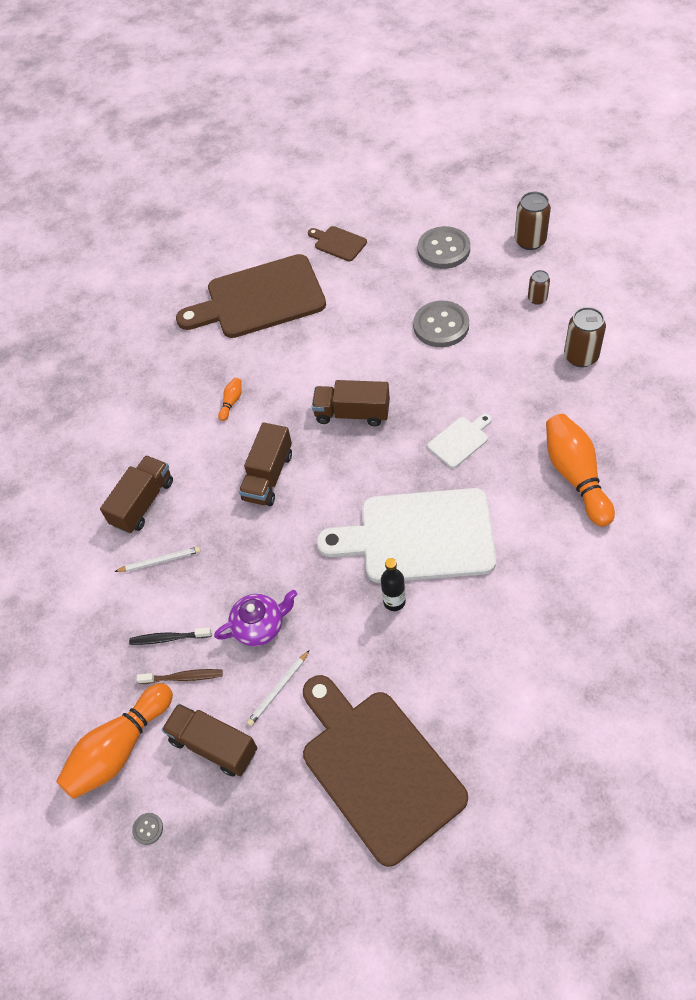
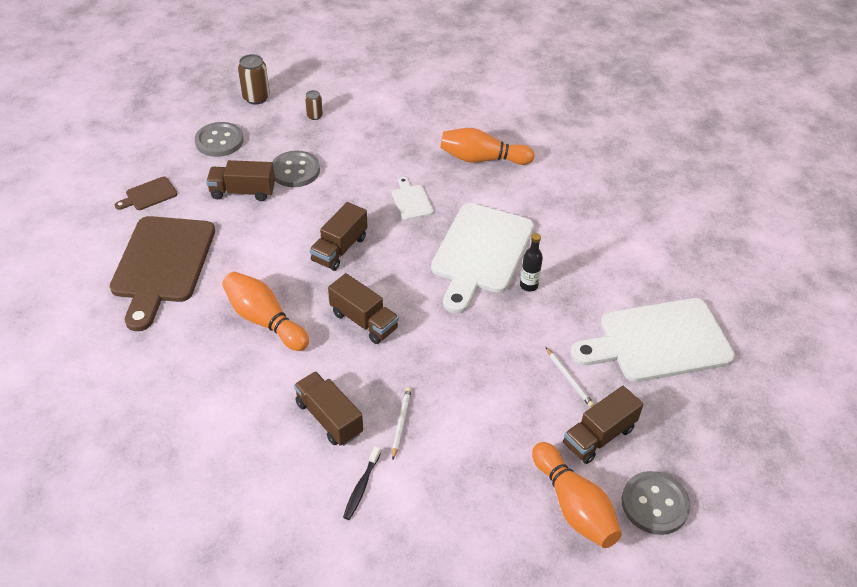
camera: 75 degrees left, 10 degrees down
black toothbrush [129,627,211,645] -> black toothbrush moved to [343,446,381,520]
grey button [132,813,163,845] -> grey button [622,471,690,535], size x2.45
brown toothbrush [137,669,223,684] -> none
purple teapot [214,590,297,646] -> none
orange bowling pin [218,378,242,421] -> orange bowling pin [222,272,309,351], size x2.35
brown cutting board [303,675,468,867] -> white cutting board [570,298,735,382]
brown can [564,307,606,367] -> none
none -> brown truck [206,160,275,201]

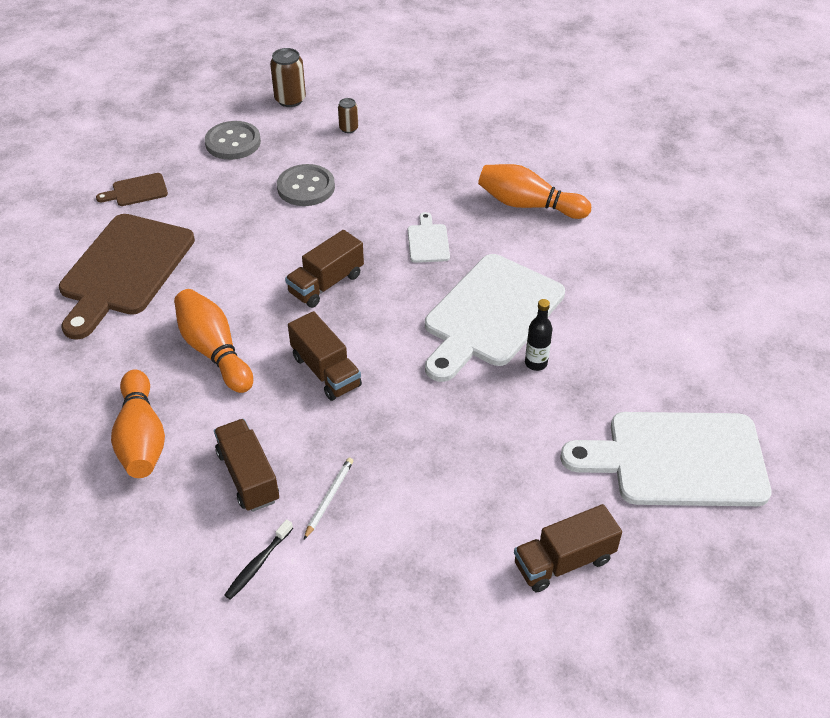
camera: 15 degrees right, 0 degrees up
brown truck [206,160,275,201] -> none
orange bowling pin [532,442,622,548] -> orange bowling pin moved to [111,369,165,478]
white pencil [546,347,594,407] -> none
grey button [622,471,690,535] -> none

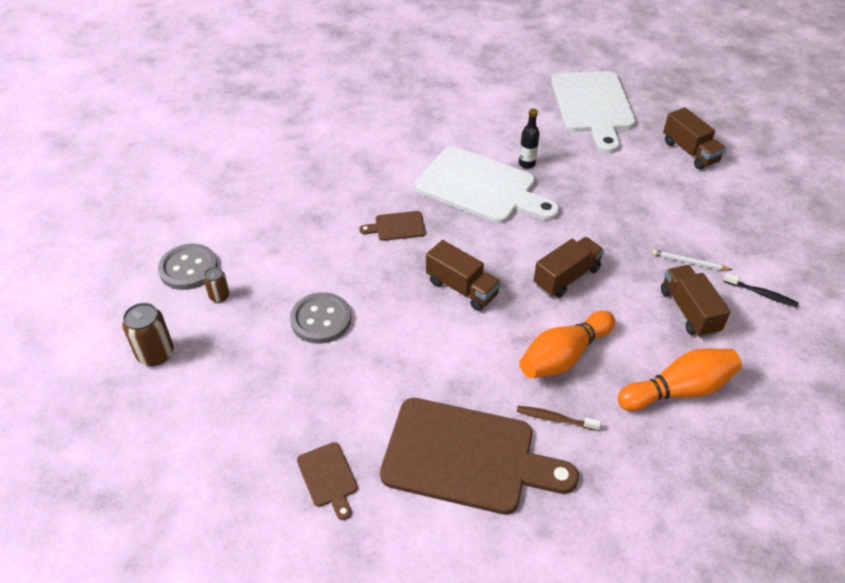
camera: 95 degrees left, 0 degrees up
grey button [205,121,261,160] -> grey button moved to [158,244,218,290]
brown truck [214,419,279,512] -> brown truck turned 105 degrees clockwise [661,265,731,338]
white cutting board [408,212,450,263] -> brown cutting board [360,211,426,241]
orange bowling pin [478,164,591,219] -> none
none -> brown toothbrush [517,406,601,431]

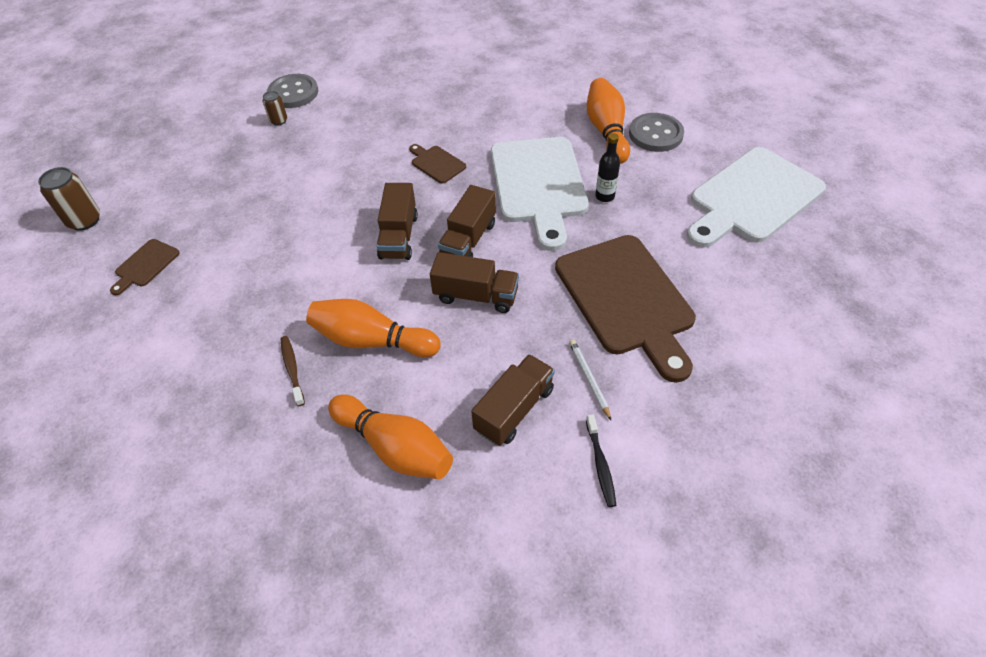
camera: 55 degrees right, 5 degrees up
brown can [123,303,174,366] -> brown can moved to [38,167,100,231]
grey button [290,292,351,344] -> grey button moved to [629,113,684,152]
brown cutting board [380,398,579,515] -> brown cutting board moved to [555,235,696,383]
brown truck [663,107,726,170] -> brown truck moved to [438,185,496,257]
none -> orange bowling pin [587,78,630,164]

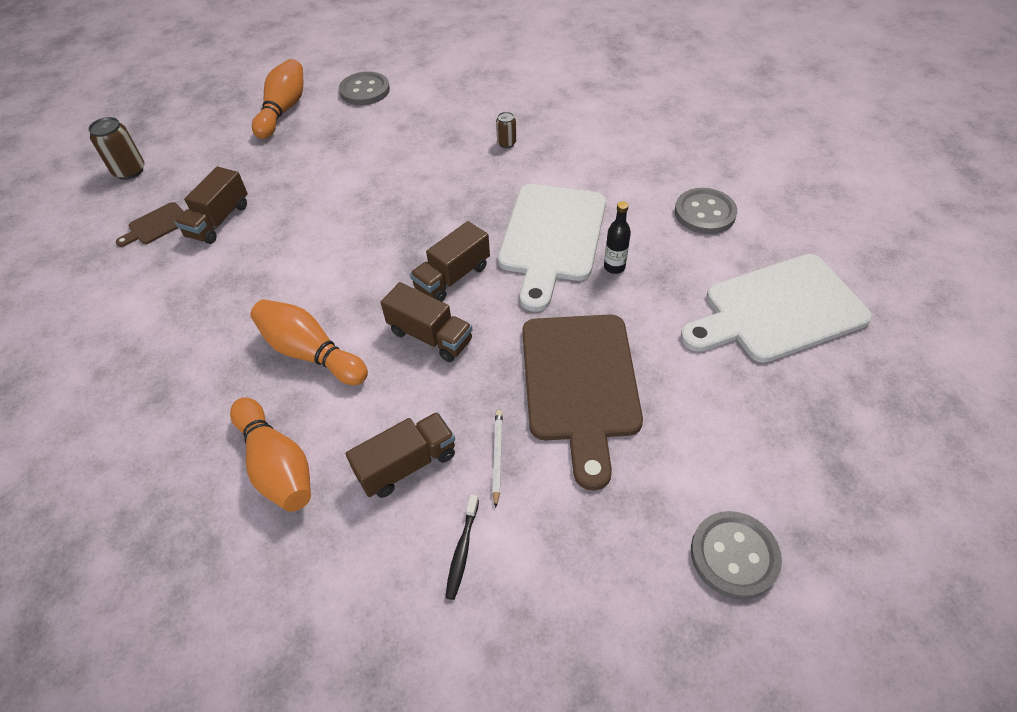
camera: 20 degrees right, 0 degrees up
brown can [263,91,287,126] -> brown can moved to [496,112,516,148]
brown toothbrush [281,336,305,406] -> none
brown truck [377,183,418,260] -> brown truck moved to [175,166,248,244]
brown cutting board [409,144,466,184] -> none
orange bowling pin [587,78,630,164] -> orange bowling pin moved to [252,59,303,139]
none -> grey button [691,511,782,599]

